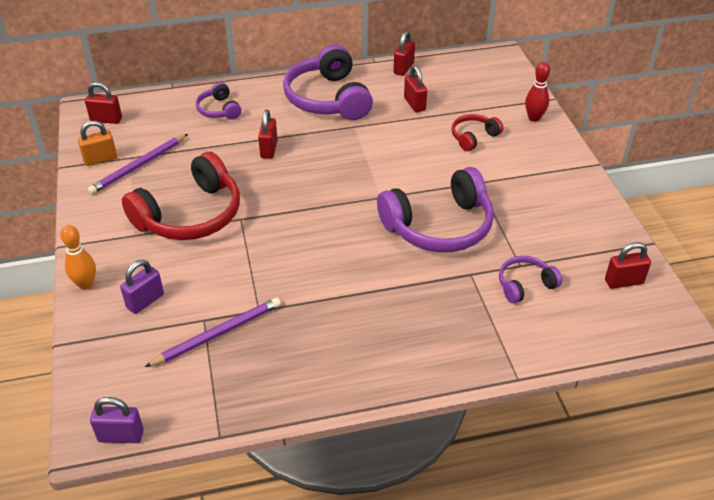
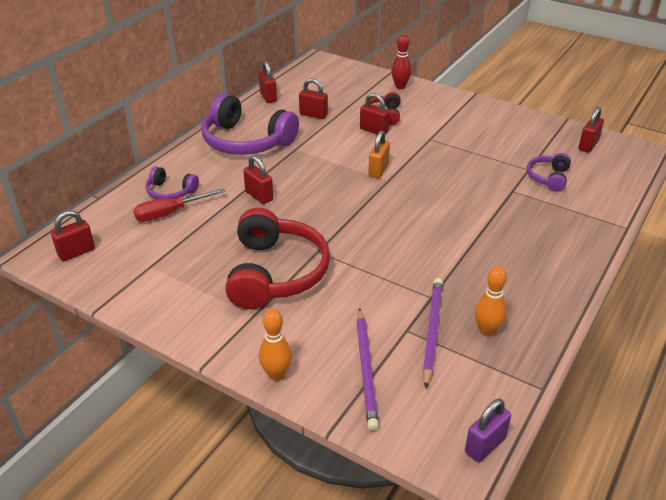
camera: 45 degrees left, 5 degrees down
orange padlock [78,121,117,166] -> orange padlock moved to [368,131,390,179]
purple pencil [88,134,188,194] -> purple pencil moved to [356,308,379,431]
purple padlock [120,260,164,314] -> none
purple headphones [377,167,494,252] -> none
none -> red screwdriver [133,188,225,222]
none -> red padlock [360,93,390,135]
none -> orange bowling pin [475,266,507,336]

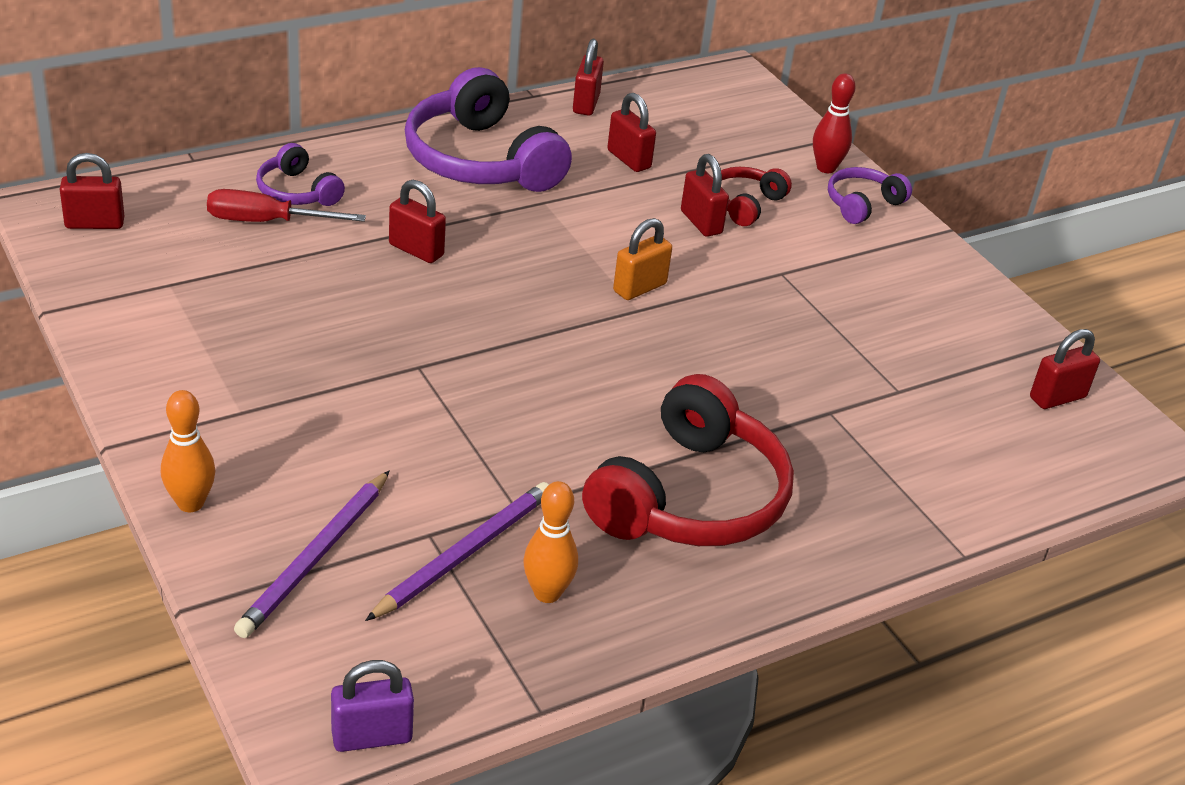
camera: 25 degrees right, 0 degrees up
red headphones [225,207,330,309] -> red headphones moved to [582,374,794,546]
red padlock [243,155,273,204] -> red padlock turned 45 degrees counterclockwise [389,180,446,263]
purple headphones [527,153,571,192] -> purple headphones moved to [828,167,912,224]

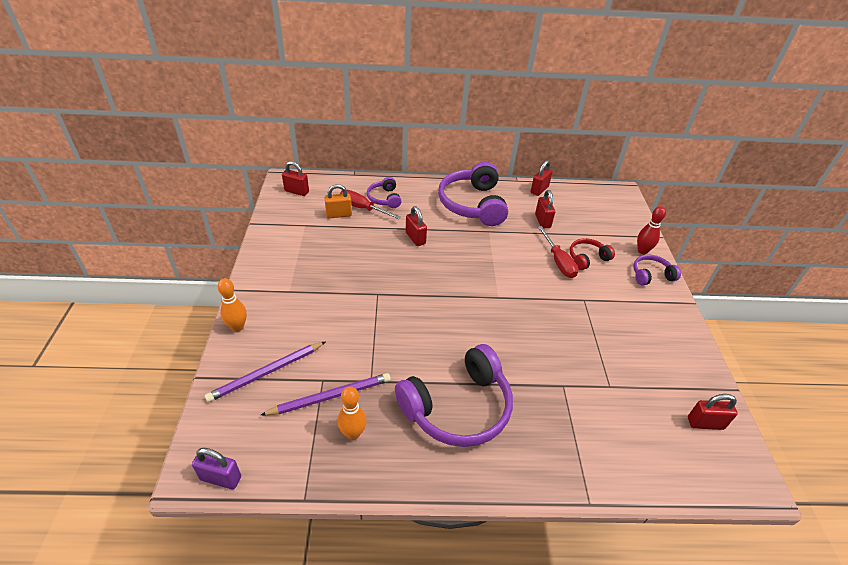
camera: 30 degrees right, 5 degrees up
red headphones [582,374,794,546] -> purple headphones [395,344,513,447]
orange padlock [613,218,672,300] -> orange padlock moved to [325,184,352,218]
red padlock [681,154,729,237] -> red screwdriver [538,226,578,278]

